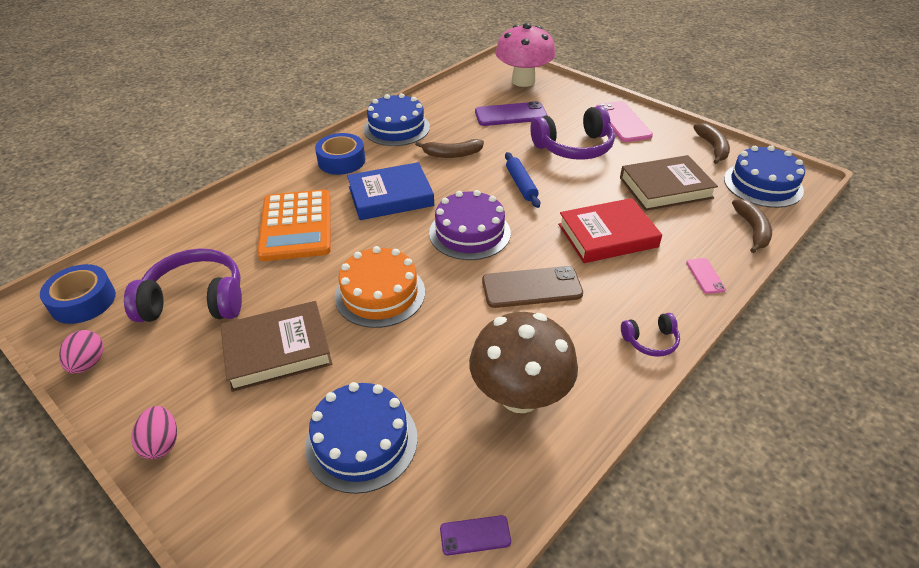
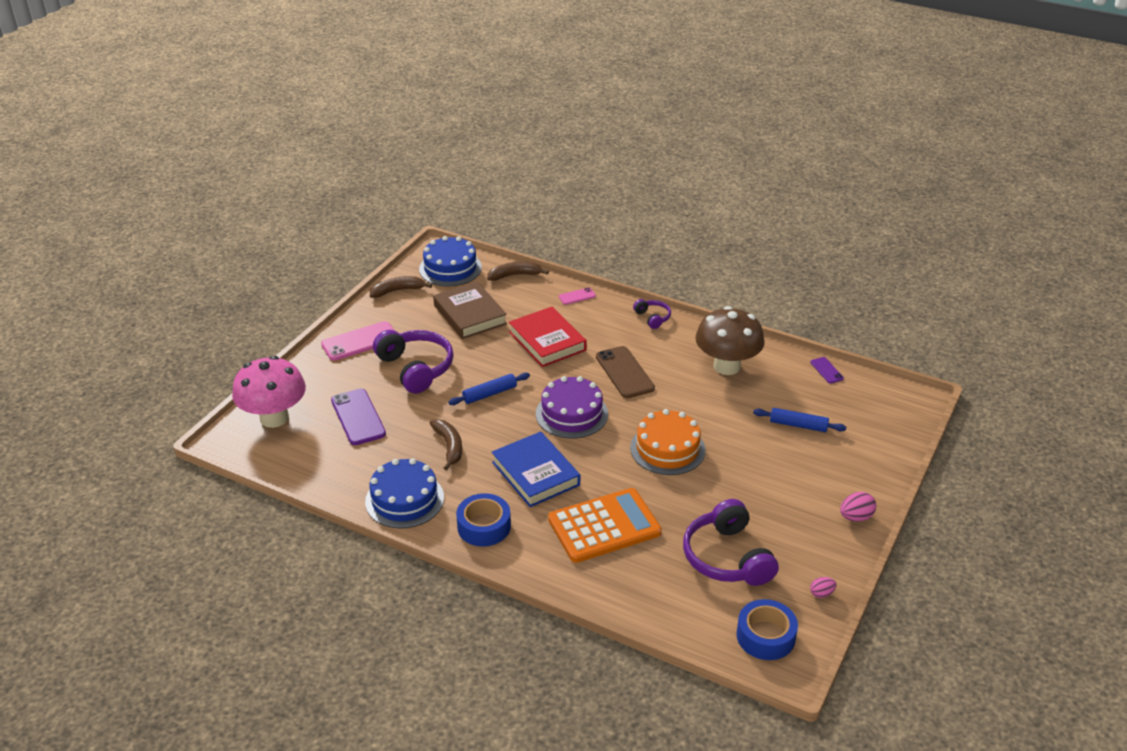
camera: 105 degrees left, 5 degrees down
pink egg [59,330,104,374] -> pink egg [810,577,836,598], size x0.65
brown book [220,301,332,392] -> none
blue cake [305,382,418,494] -> blue rolling pin [753,408,846,432]

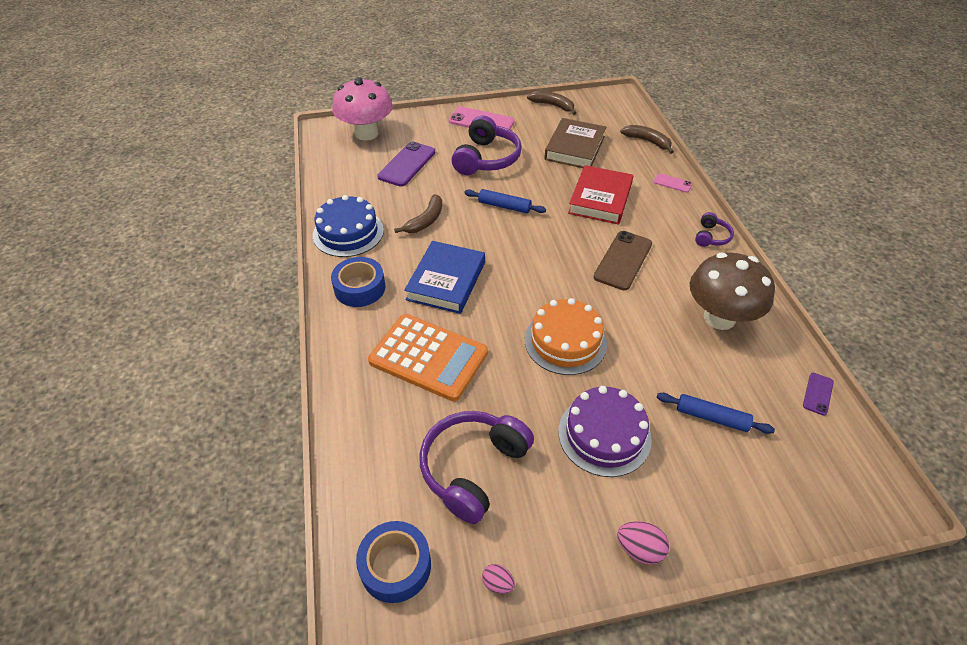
camera: 50 degrees right, 10 degrees up
blue cake [419,236,482,286] -> none
purple cake [536,376,608,438] -> purple cake moved to [558,386,652,477]
blue rolling pin [753,408,846,432] -> blue rolling pin turned 45 degrees counterclockwise [657,393,775,434]

